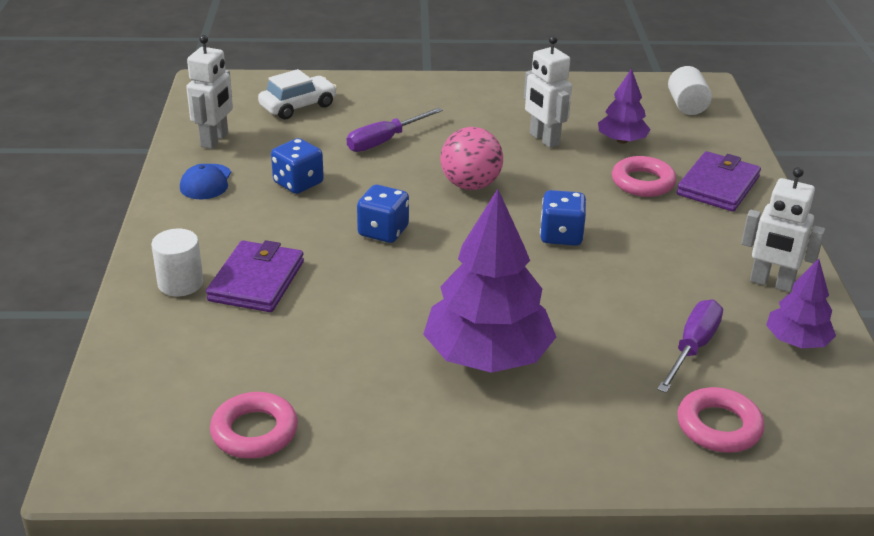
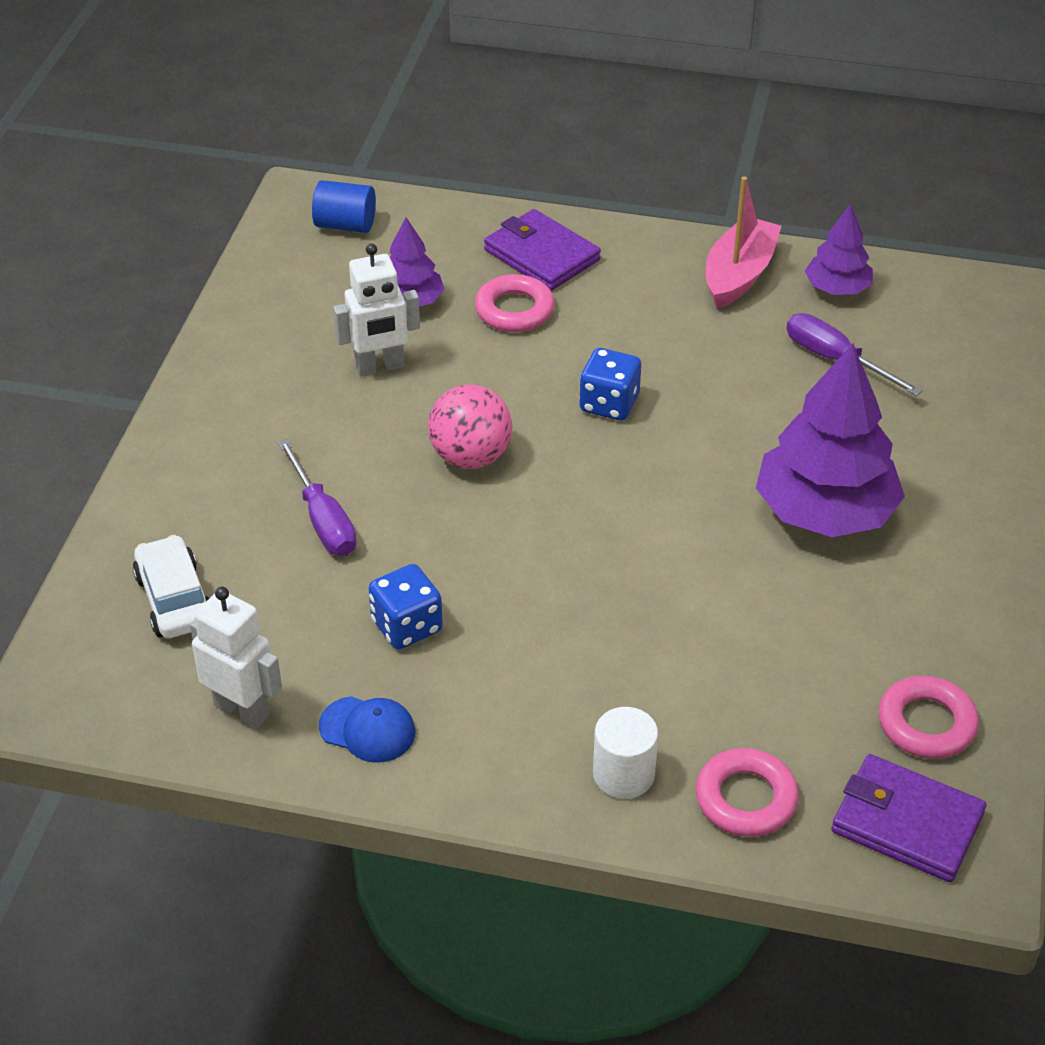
camera: 75 degrees left, 10 degrees up
purple wallet [206,240,304,312] -> purple wallet moved to [831,754,986,882]
blue dice [357,185,409,243] -> none
white cylinder [668,66,712,115] -> blue cylinder [312,180,376,233]
pink ring [677,387,765,453] -> pink ring moved to [696,748,799,837]
white robot [741,167,825,292] -> pink boat [706,177,781,309]

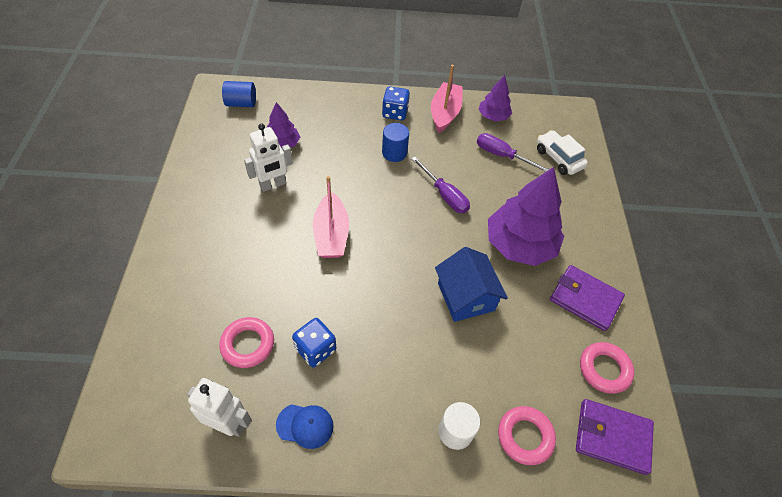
camera: 15 degrees left, 10 degrees up
white car [133,535,209,638] -> white car moved to [537,130,588,175]
purple screwdriver [278,439,357,556] -> purple screwdriver moved to [411,157,470,213]
pink ball [428,384,512,469] -> pink boat [313,176,349,258]
pink ring [475,274,555,332] -> pink ring moved to [219,317,274,368]
purple wallet [484,209,601,291] -> purple wallet moved to [550,265,625,331]
blue dice [579,348,641,421] -> blue dice moved to [382,86,410,121]
none -> blue cylinder [382,123,409,162]
none -> blue house [435,247,508,322]

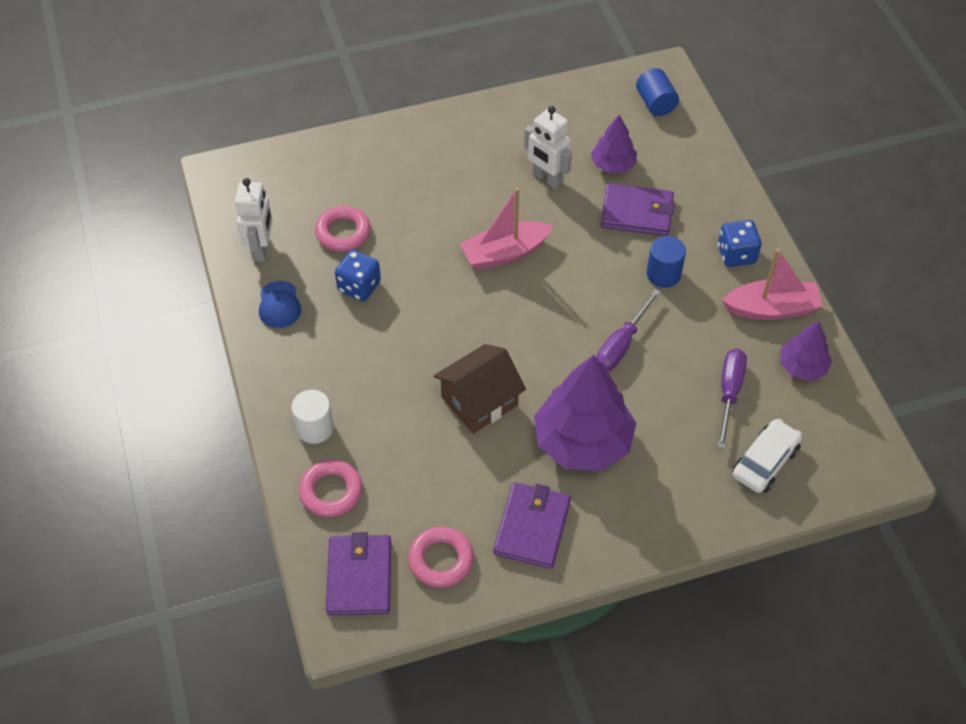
camera: 75 degrees right, 0 degrees up
blue house [435,247,508,322] -> brown house [434,344,526,434]
none -> purple wallet [601,183,674,236]

